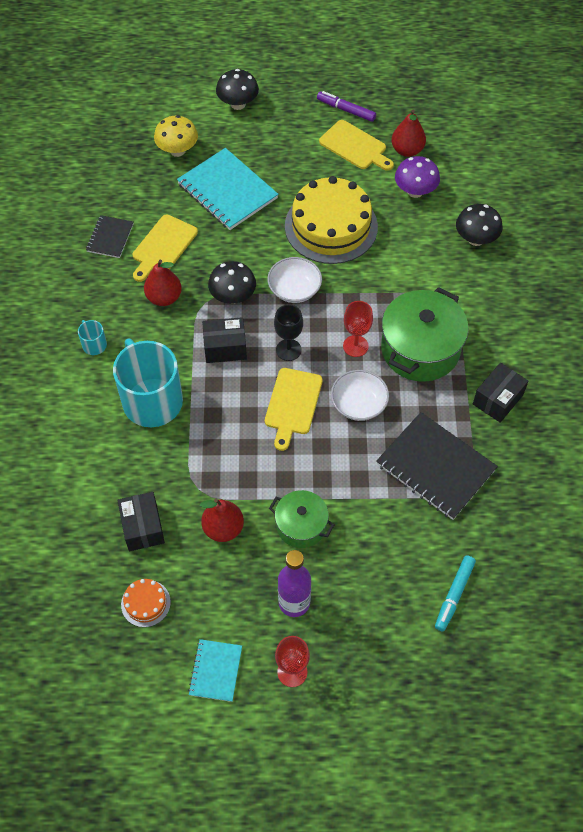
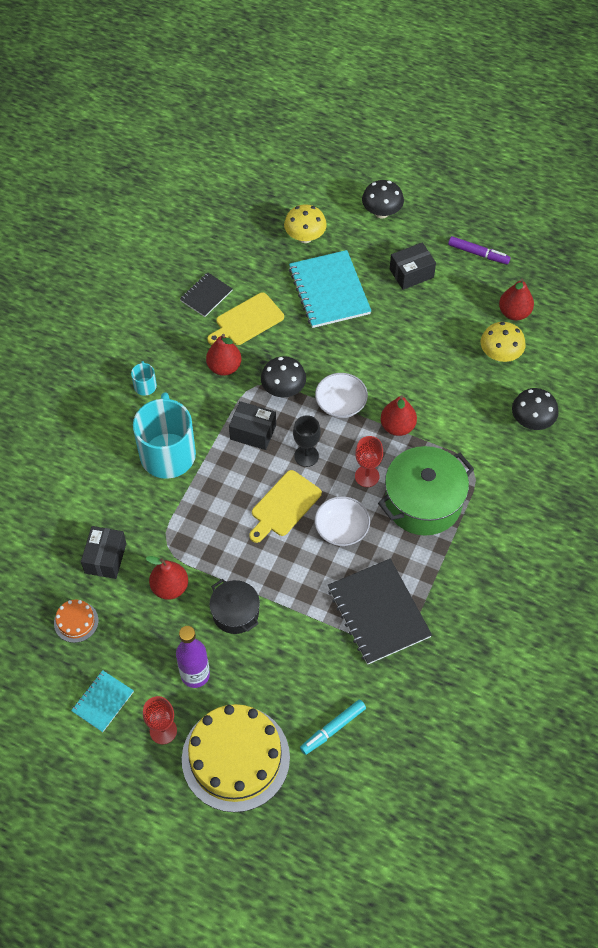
camera: 25 degrees right, 0 degrees up
green pot [269,490,334,548] -> black pot [210,579,260,634]
yellow cake [285,176,378,264] -> yellow cake moved to [182,704,290,812]
purple marker [317,91,376,122] -> purple marker turned 150 degrees clockwise [448,236,510,264]
yellow cutting board [319,120,394,171] -> none
purple mushroom [395,156,440,198] -> yellow mushroom [481,322,526,362]
black box [473,363,528,423] -> black box moved to [390,242,436,290]
none -> red pear [381,395,417,436]

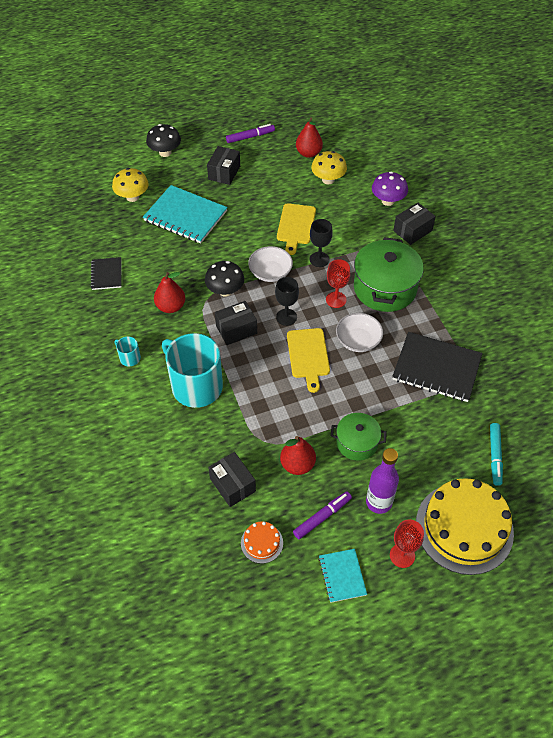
camera: 45 degrees left, 5 degrees down
yellow cutting board [207,292,284,345] -> yellow cutting board moved to [277,203,316,255]
black pot [210,579,260,634] -> green pot [331,413,387,461]
red pear [381,395,417,436] -> black goblet [310,219,333,267]
black mushroom [512,388,559,430] -> purple mushroom [372,172,408,206]
none -> purple marker [293,491,352,539]
none -> black box [393,203,436,245]

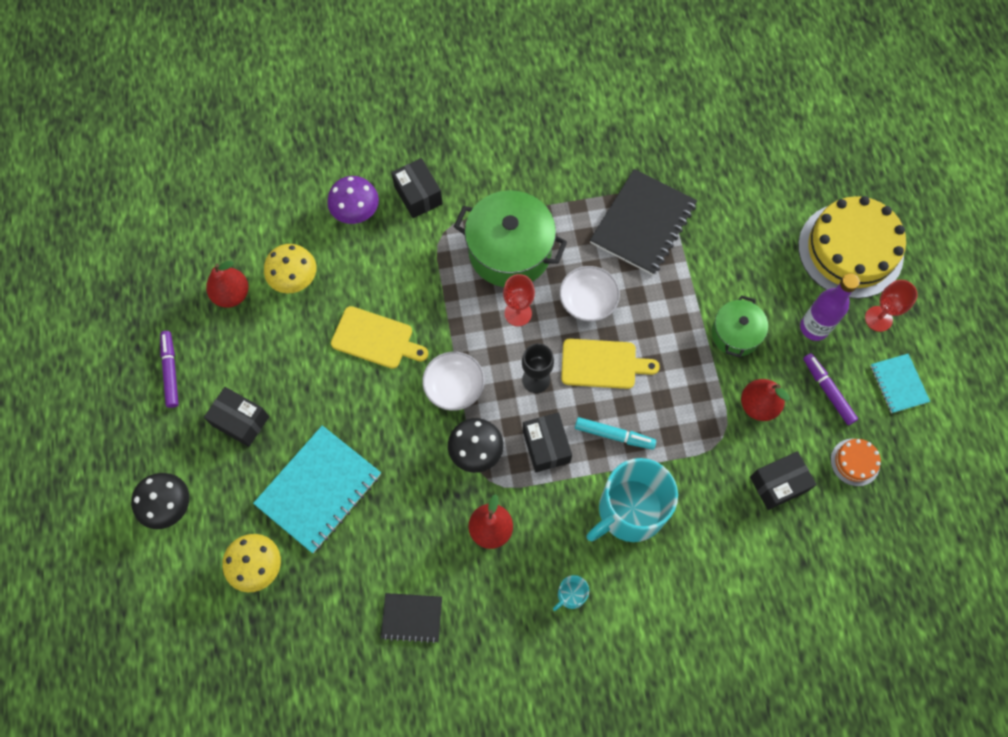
camera: 80 degrees left, 15 degrees up
black goblet [310,219,333,267] -> none
turquoise notebook [319,549,367,603] -> turquoise notebook turned 75 degrees clockwise [870,354,930,413]
turquoise marker [490,423,503,486] -> turquoise marker moved to [575,417,656,450]

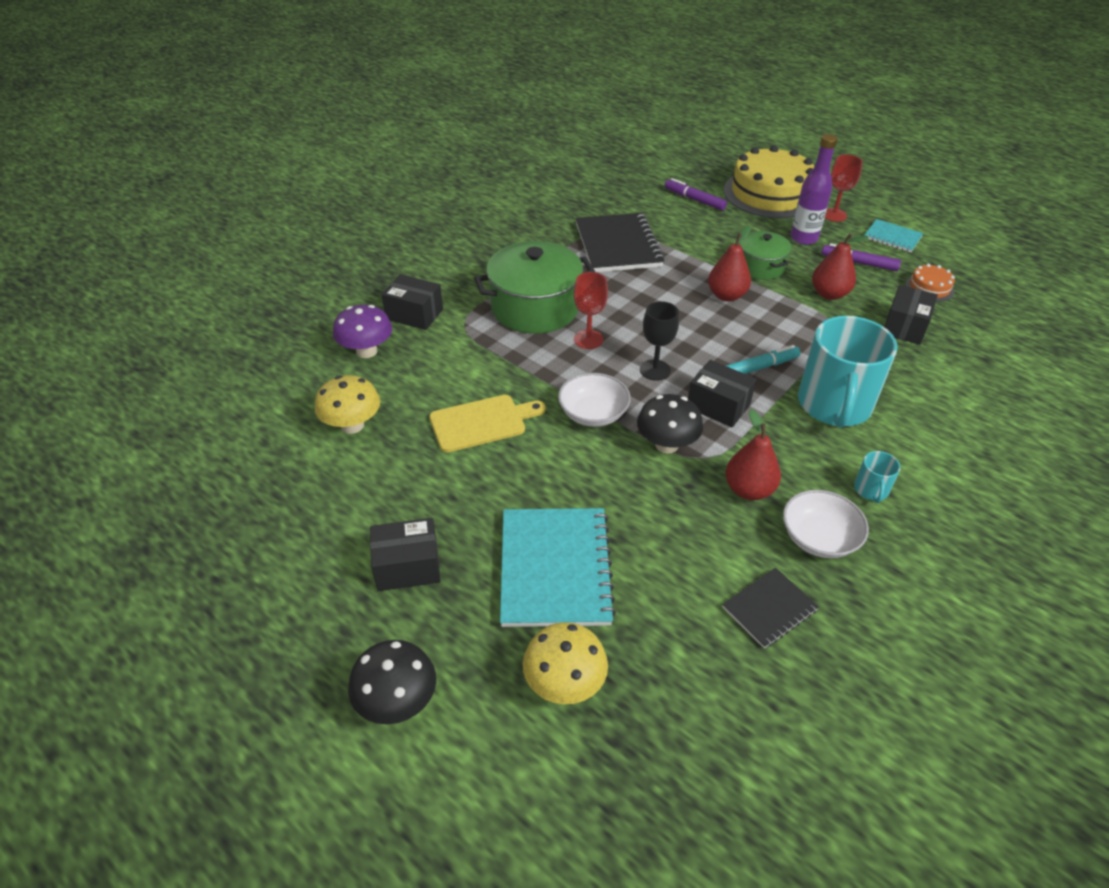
camera: 40 degrees left, 25 degrees down
purple marker [160,331,179,408] -> purple marker moved to [665,178,727,211]
red pear [206,261,249,308] -> red pear moved to [708,226,751,301]
white bowl [559,266,620,321] -> white bowl moved to [783,490,869,558]
yellow cutting board [561,339,660,389] -> none

